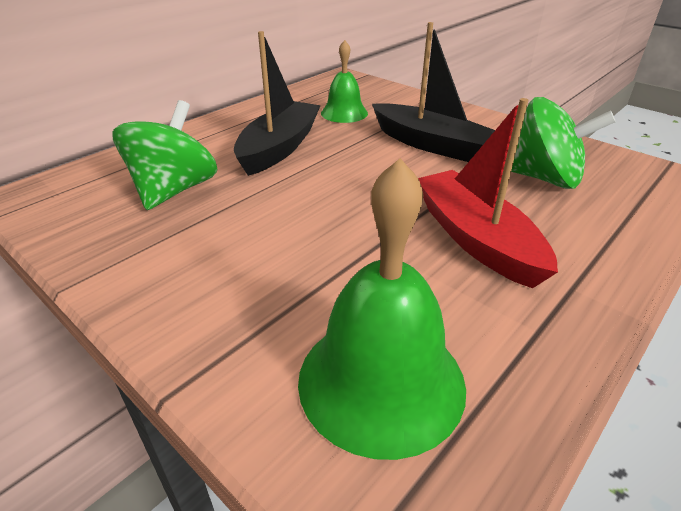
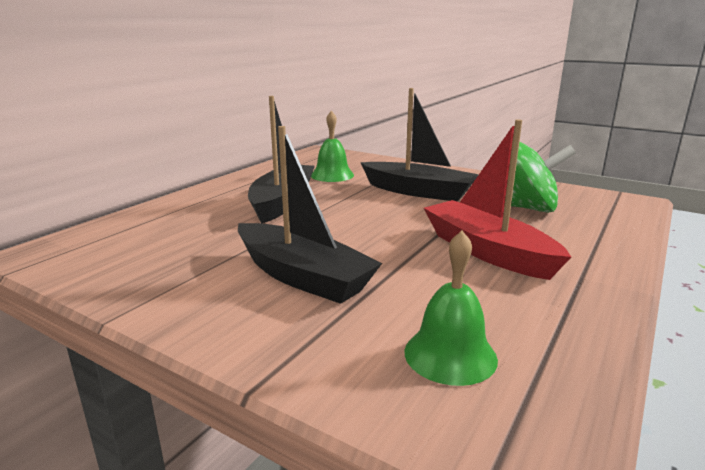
camera: 10 degrees left, 15 degrees down
green spinning top [112,100,218,210] -> none
green bell [298,158,466,460] -> green bell [405,231,498,386], size x0.59
none -> black boat [238,126,382,304]

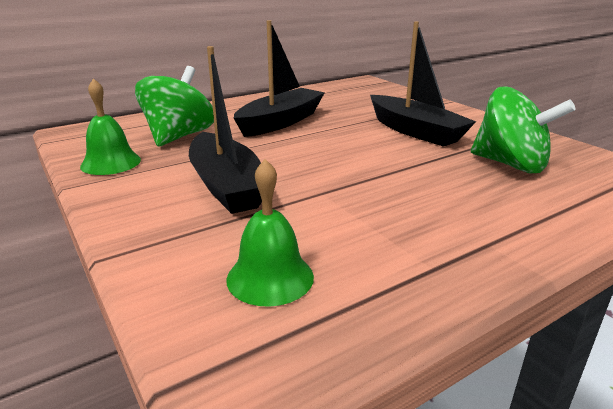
camera: 25 degrees right, 5 degrees up
green bell [311,111,354,182] -> green bell moved to [80,78,141,175]
red boat [424,120,571,280] -> none
none -> green spinning top [135,66,214,147]

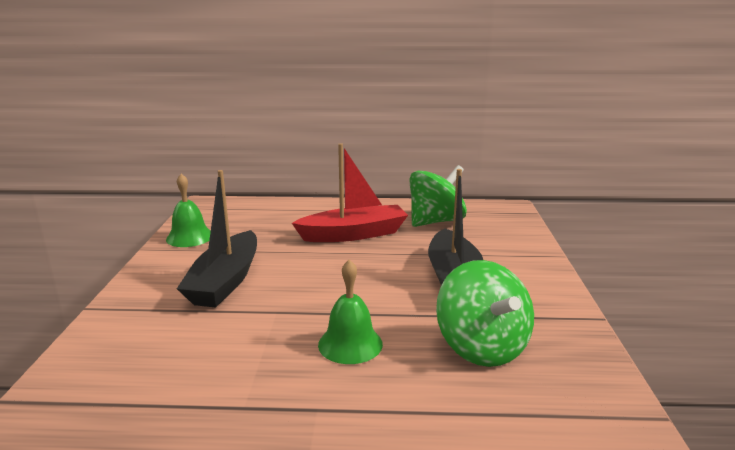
camera: 35 degrees right, 5 degrees down
green spinning top [135,66,214,147] -> green spinning top moved to [409,165,467,227]
green bell [226,159,314,307] -> green bell moved to [318,259,383,364]
black boat [234,20,325,137] -> red boat [292,143,408,242]

